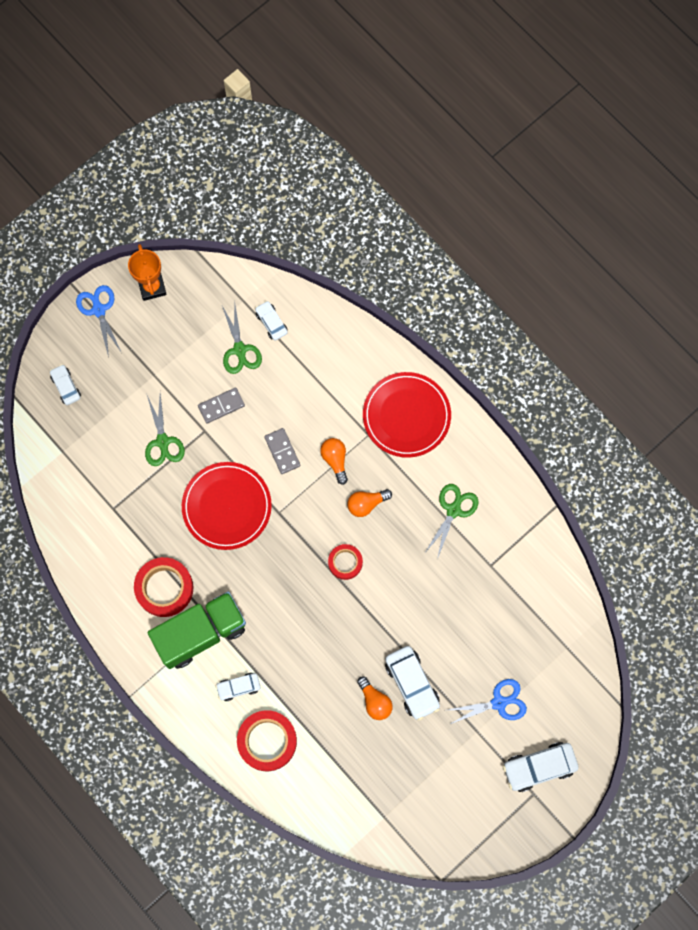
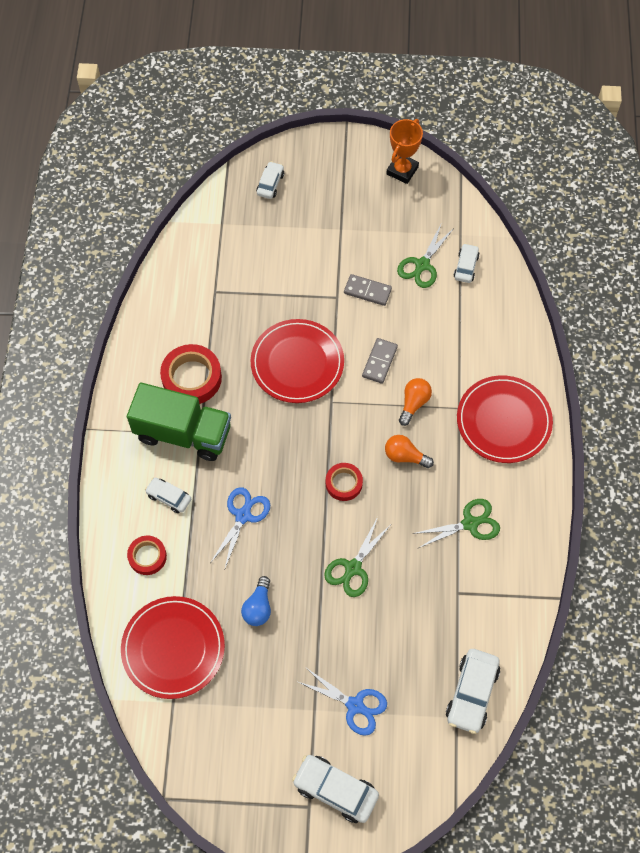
camera: 45 degrees right, 10 degrees down
blue scissors [76,285,122,357] -> blue scissors moved to [210,487,270,568]
green scissors [145,393,185,466] -> green scissors moved to [324,517,390,597]
red tape [237,710,297,771] -> red tape [127,535,167,575], size x0.60
orange light bulb [357,676,393,720] -> blue light bulb [241,576,271,626]
white car [385,646,440,721] -> white car moved to [446,649,500,734]
none -> red plate [121,596,225,699]

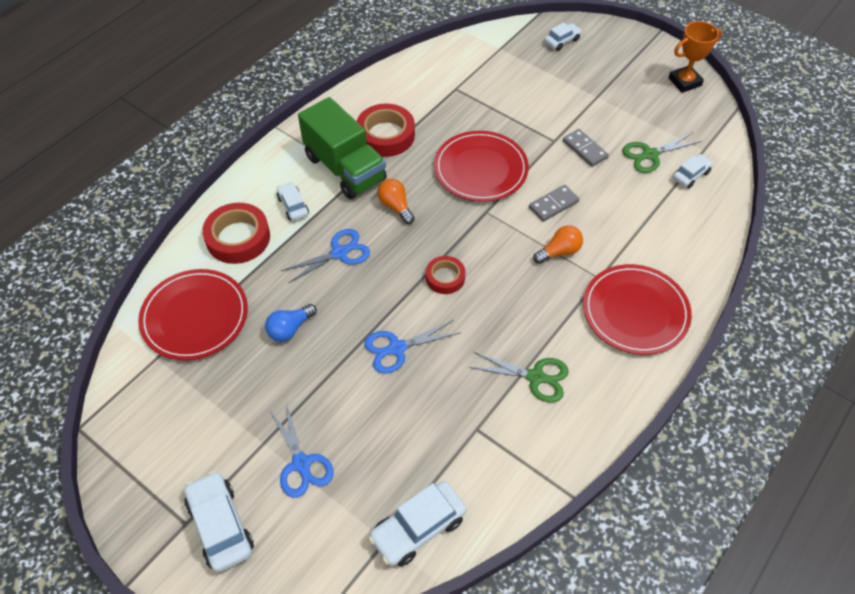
camera: 35 degrees right, 10 degrees down
red tape [127,535,167,575] -> red tape [202,203,270,264], size x1.67
green scissors [324,517,390,597] -> blue scissors [364,320,460,373]
orange light bulb [385,435,434,468] -> orange light bulb moved to [377,179,415,224]

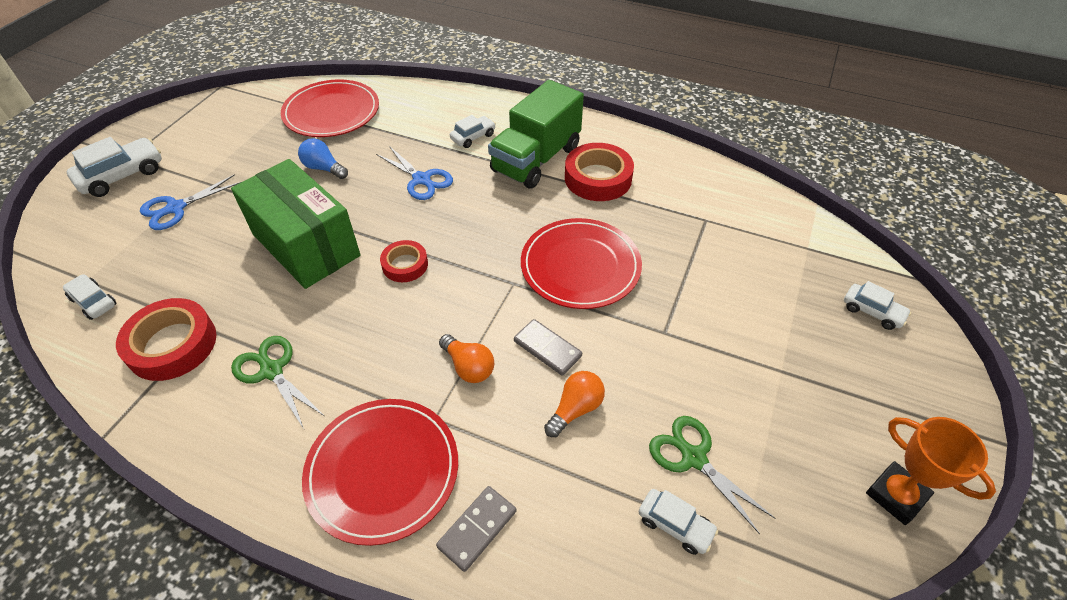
camera: 75 degrees right, 5 degrees down
red tape [202,203,270,264] -> red tape moved to [116,298,216,381]
blue scissors [364,320,460,373] -> green box [231,159,361,289]
white car [368,481,467,567] -> white car [63,274,117,320], size x0.60
orange light bulb [377,179,415,224] -> orange light bulb moved to [544,371,605,437]
green scissors [469,352,569,403] -> green scissors turned 135 degrees clockwise [231,336,324,429]
grey domino [563,129,609,167] -> grey domino moved to [436,486,516,572]

